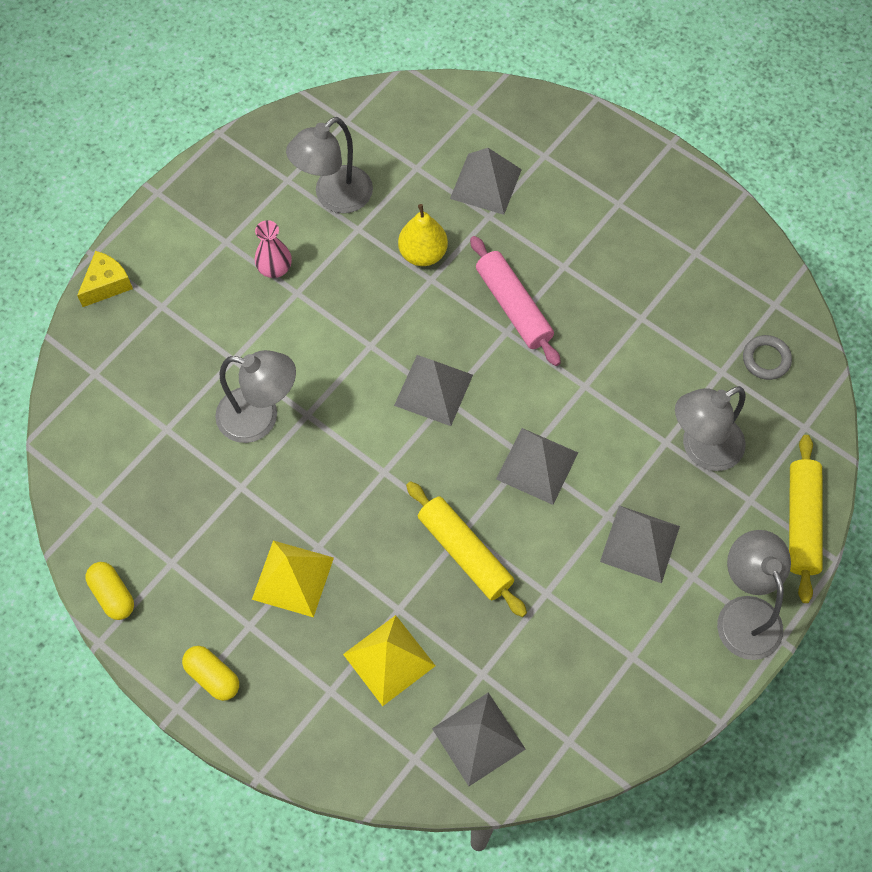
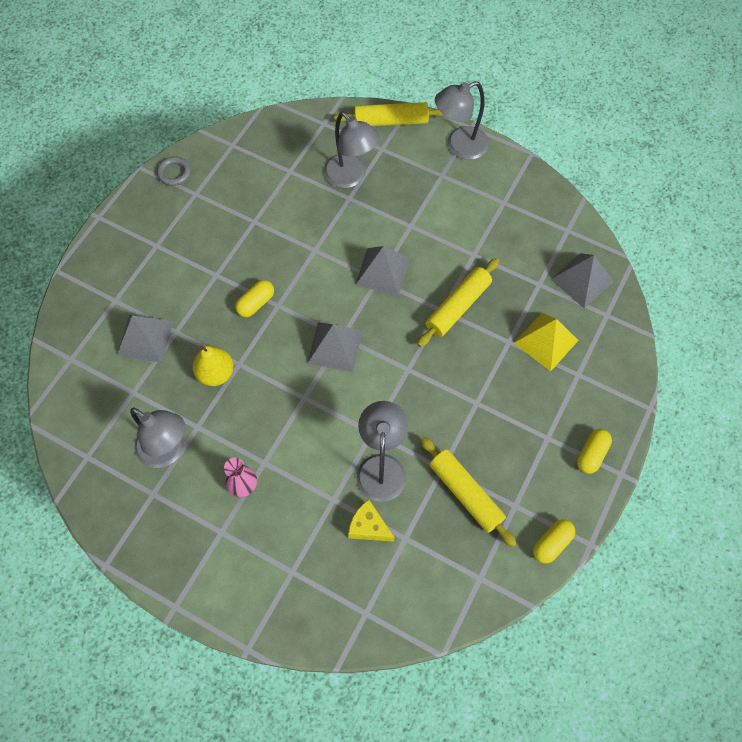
camera: 100 degrees left, 0 degrees up
yellow cheese [77,251,133,307] -> yellow cheese moved to [348,499,395,542]
yellow pyramid [252,540,334,617] -> none
pink rolling pin [470,236,561,366] -> yellow capsule [235,280,274,317]
grey pyramid [600,505,680,583] -> none
grey ring [743,335,792,380] -> grey ring moved to [157,156,191,186]
none -> yellow rolling pin [420,437,517,547]

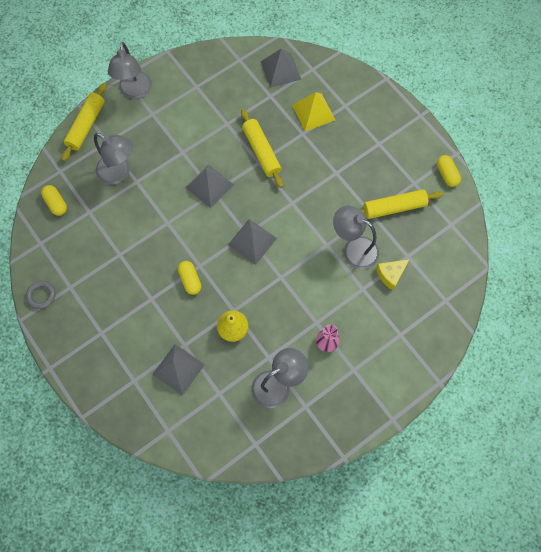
camera: 65 degrees left, 5 degrees up
grey lamp [324,112,380,188] -> grey lamp turned 45 degrees clockwise [94,133,133,185]
yellow capsule [577,429,612,474] -> yellow capsule moved to [41,185,67,216]

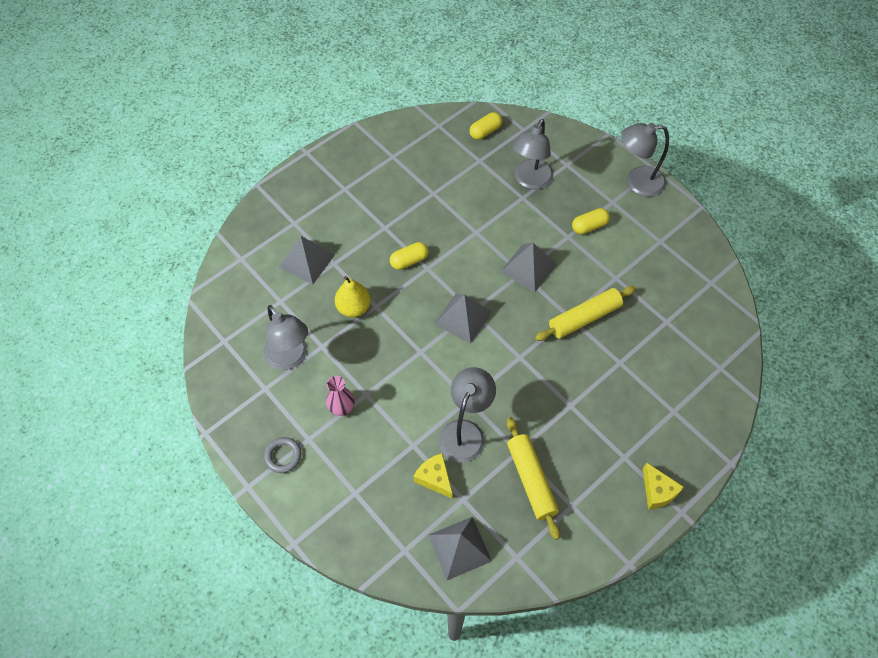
camera: 85 degrees right, 10 degrees down
grey ring [26,281,56,309] -> grey ring moved to [264,437,301,473]
yellow rolling pin [62,83,106,161] -> none
grey pyramid [261,49,301,88] -> grey pyramid moved to [428,517,492,580]
yellow pyramid [292,92,335,131] -> none
yellow capsule [437,155,461,187] -> yellow capsule moved to [572,208,610,234]
none -> yellow cheese [643,463,684,509]

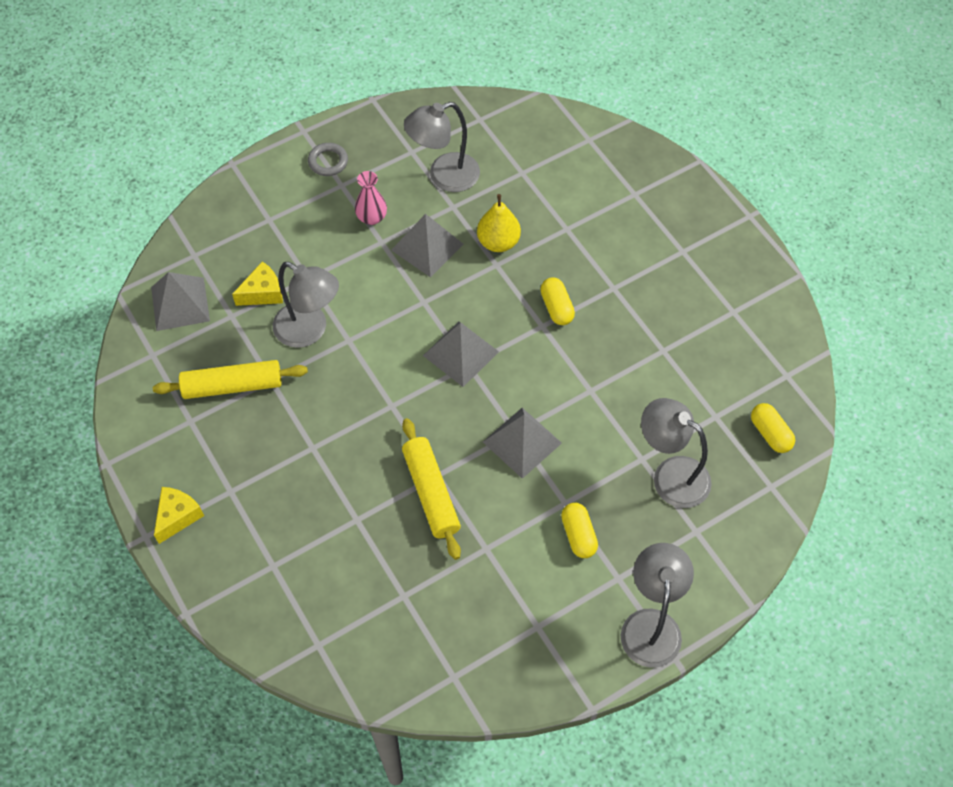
camera: 100 degrees right, 0 degrees up
grey pyramid [279,236,335,285] -> grey pyramid moved to [391,214,464,277]
yellow cheese [643,463,684,509] -> yellow cheese turned 135 degrees clockwise [154,487,204,544]

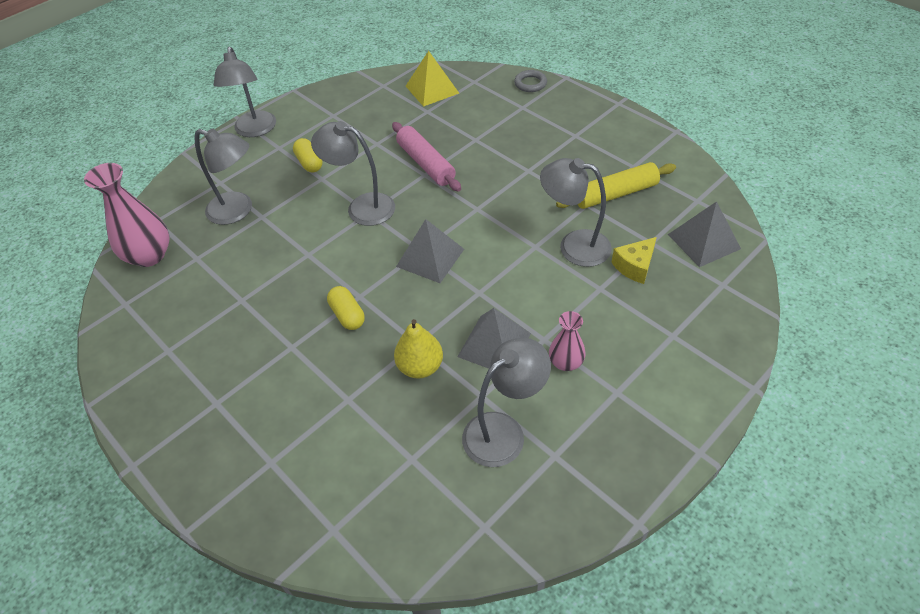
camera: 170 degrees right, 10 degrees down
yellow cheese [154,487,204,544] -> none
grey ring [308,143,348,176] -> grey ring moved to [514,70,547,92]
yellow rolling pin [402,418,461,560] -> pink rolling pin [392,122,461,192]
grey pyramid [483,408,562,479] -> grey lamp [311,121,395,226]
yellow capsule [751,403,795,453] -> pink vase [84,163,170,267]
none -> yellow pyramid [406,51,459,107]

